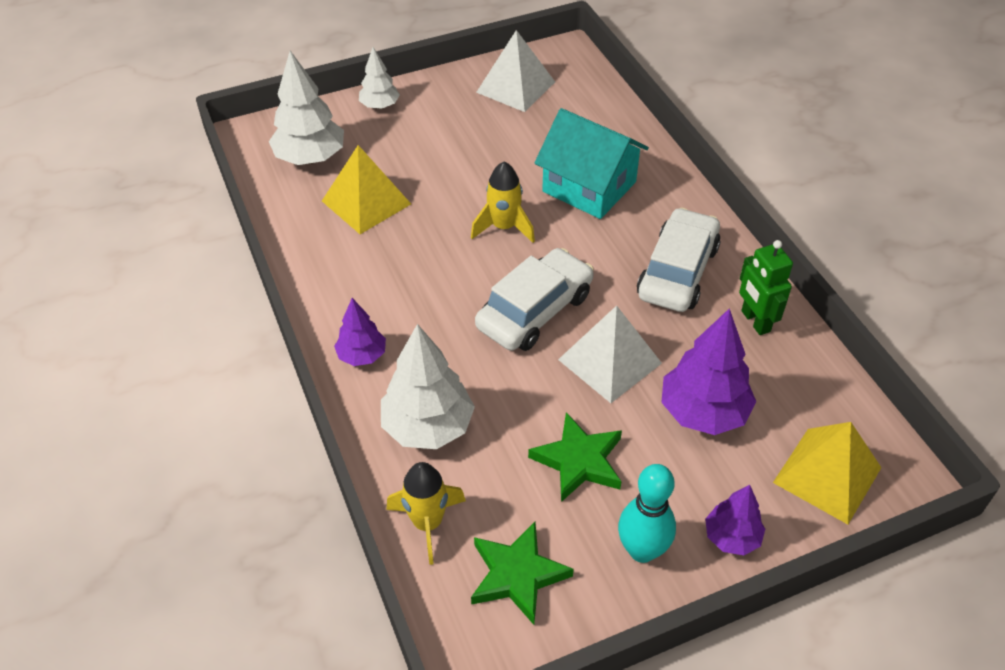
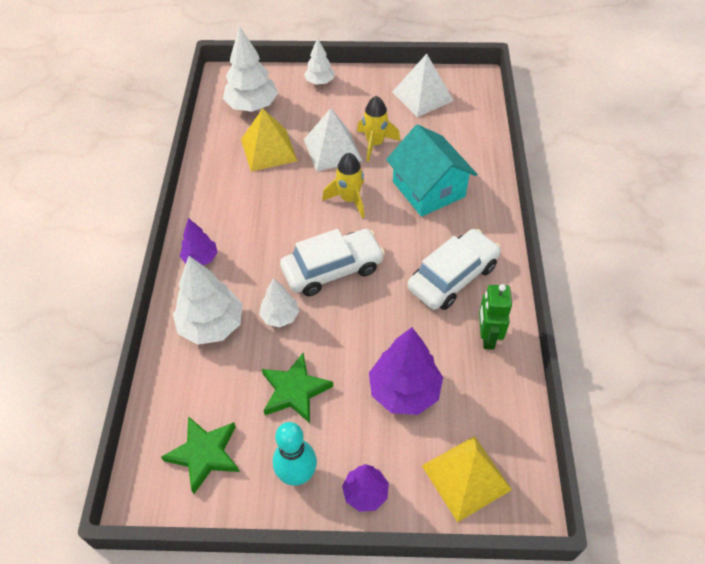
camera: 25 degrees right, 5 degrees up
yellow rocket [387,462,466,565] -> yellow rocket moved to [357,96,400,162]
white pyramid [558,305,662,403] -> white pyramid moved to [304,108,362,171]
none -> white tree [259,278,299,327]

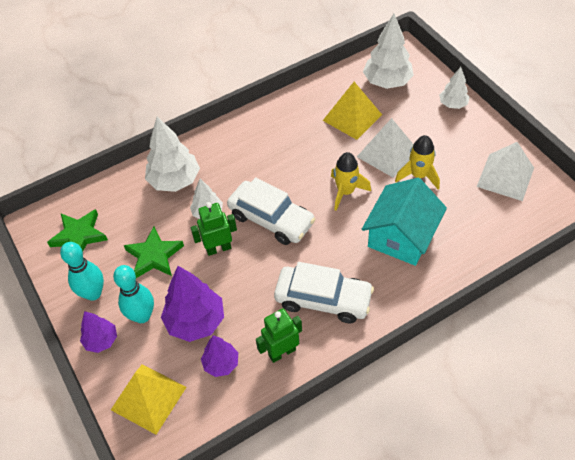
camera: 60 degrees right, 0 degrees up
purple tree [180,218,218,265] -> purple tree moved to [201,335,238,377]
none -> turquoise bowling pin [113,265,154,323]
none -> green robot [191,202,237,256]

